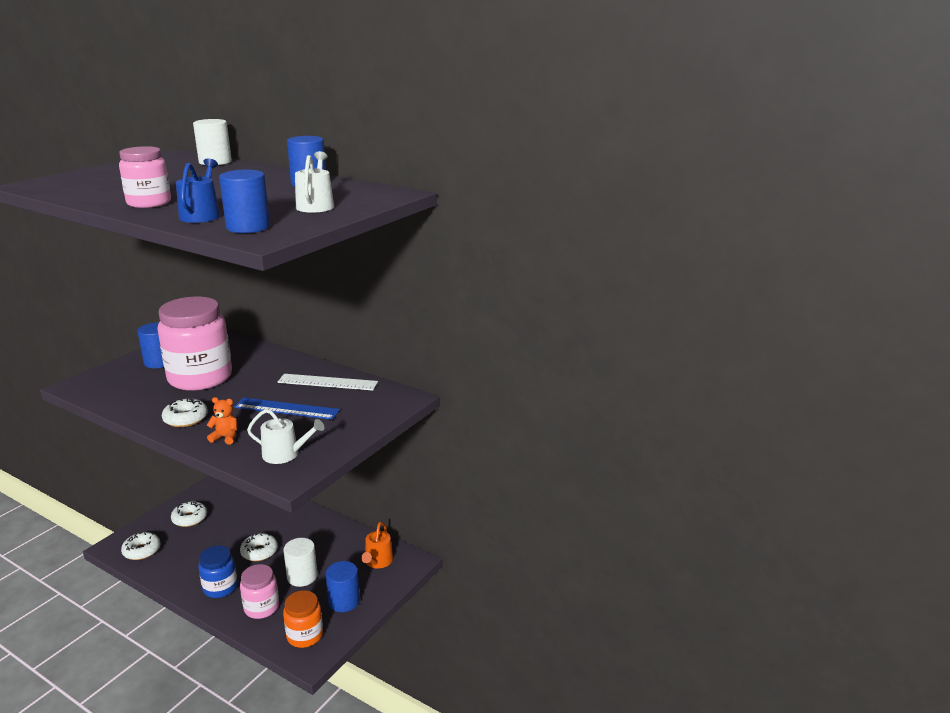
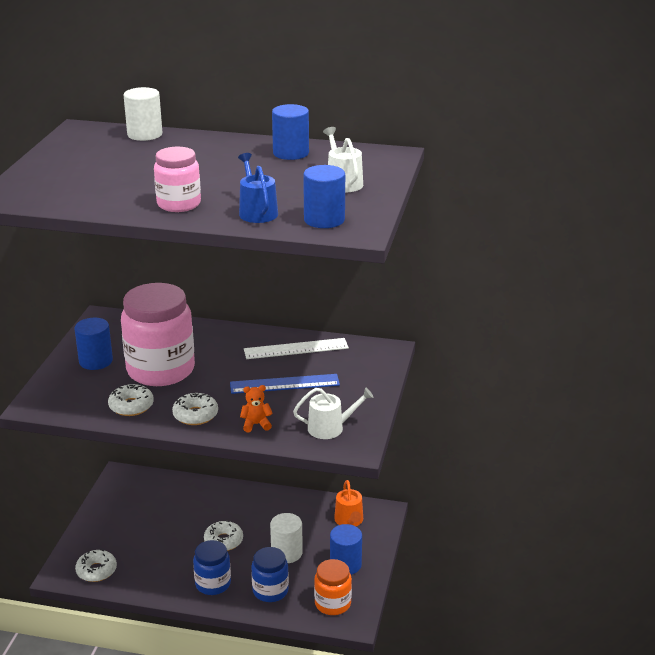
camera: 20 degrees left, 5 degrees up
white donut [171,501,207,527] -> white donut moved to [108,384,154,416]
pink jar [240,564,279,619] -> blue jar [251,547,289,602]

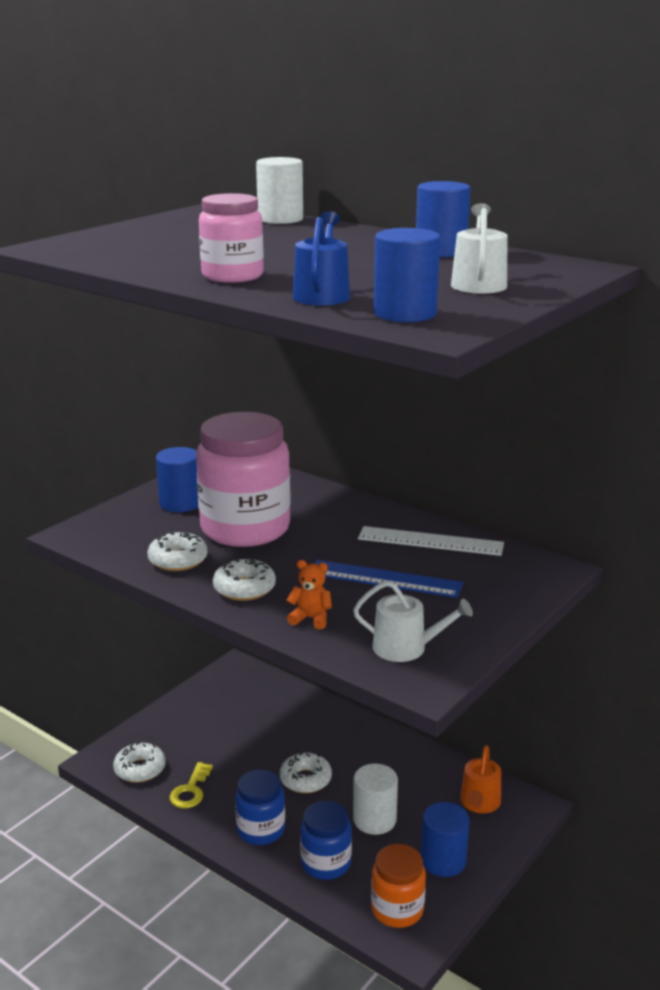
camera: 25 degrees right, 5 degrees down
none -> yellow key [169,762,213,808]

